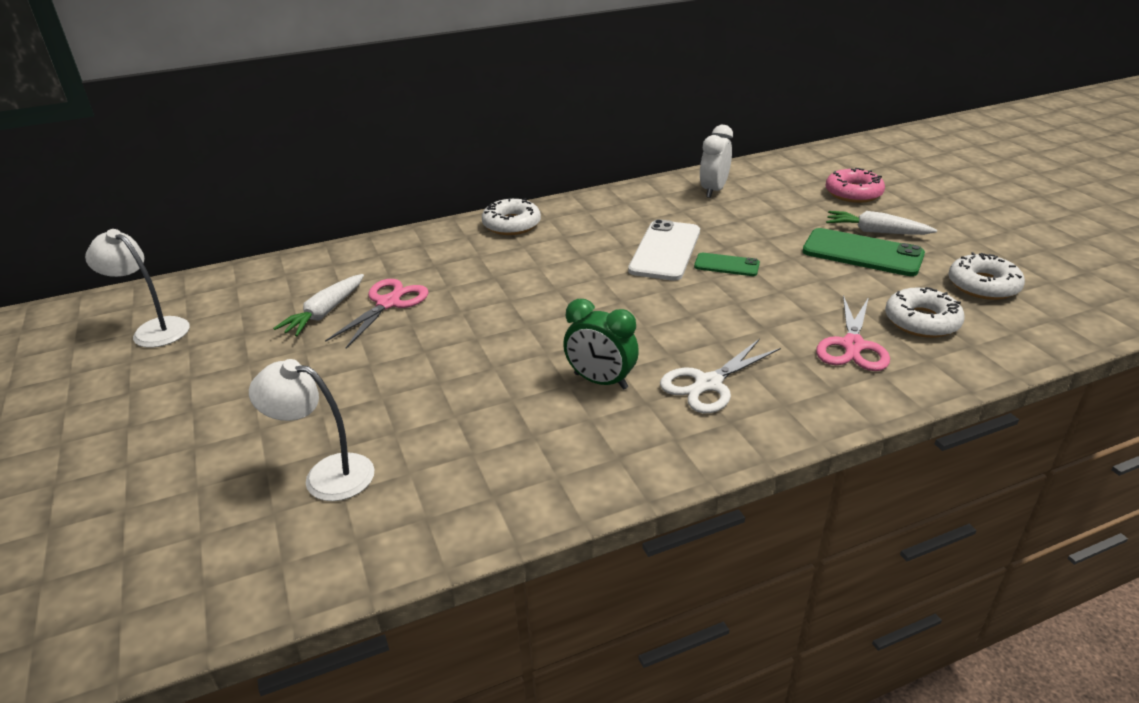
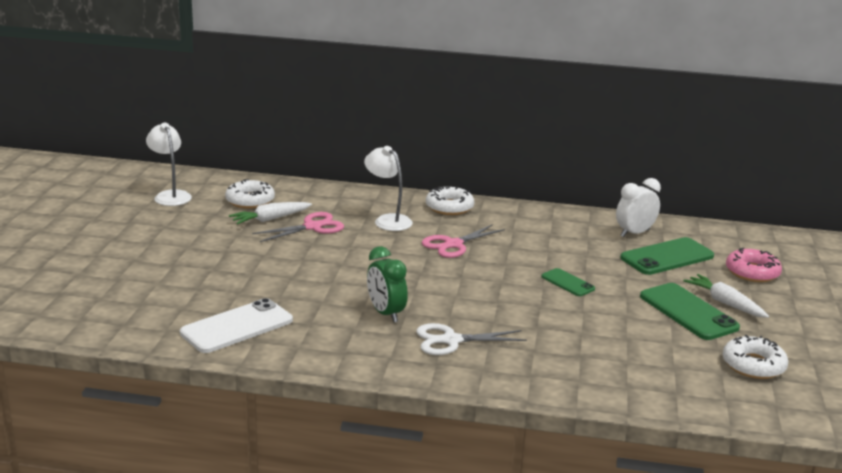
camera: 30 degrees right, 10 degrees down
white lamp [249,359,375,501] -> white lamp moved to [364,146,413,231]
white phone [628,219,700,281] -> white phone moved to [180,298,293,353]
pink scissors [816,295,890,371] -> pink scissors moved to [422,224,505,258]
white donut [885,287,965,338] -> white donut moved to [225,179,275,209]
none -> green phone [620,237,714,275]

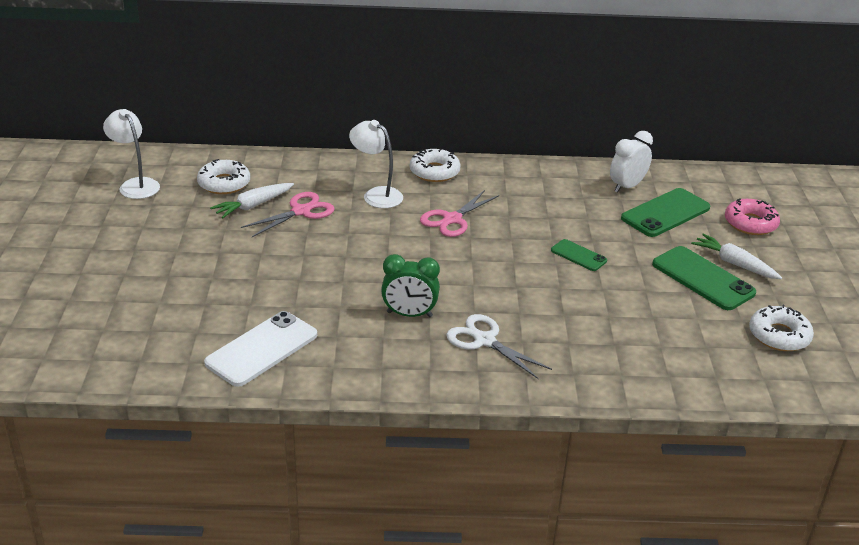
camera: 10 degrees left, 10 degrees up
green clock [367,246,408,322] -> green clock turned 45 degrees counterclockwise [381,254,440,317]
white scissors [416,323,527,355] -> white scissors turned 60 degrees clockwise [446,314,552,379]

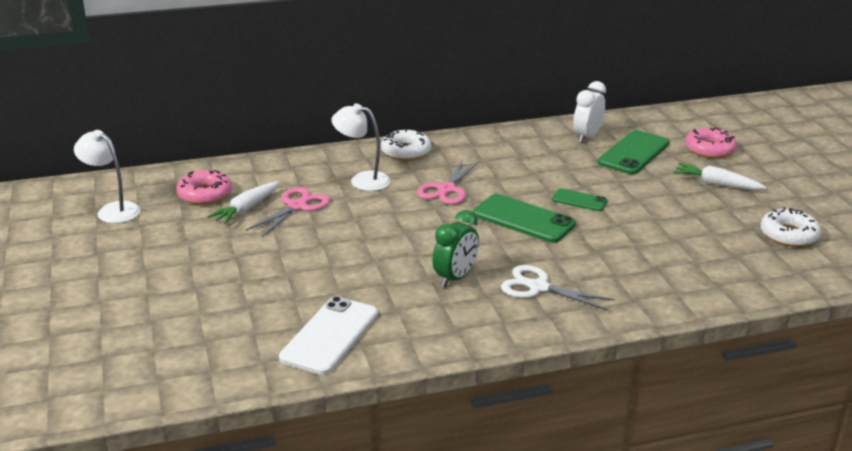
camera: 15 degrees left, 5 degrees down
white donut [197,159,250,194] -> pink donut [176,170,232,205]
green clock [381,254,440,317] -> green clock turned 45 degrees counterclockwise [432,210,479,288]
green phone [652,246,756,310] -> green phone moved to [473,194,576,243]

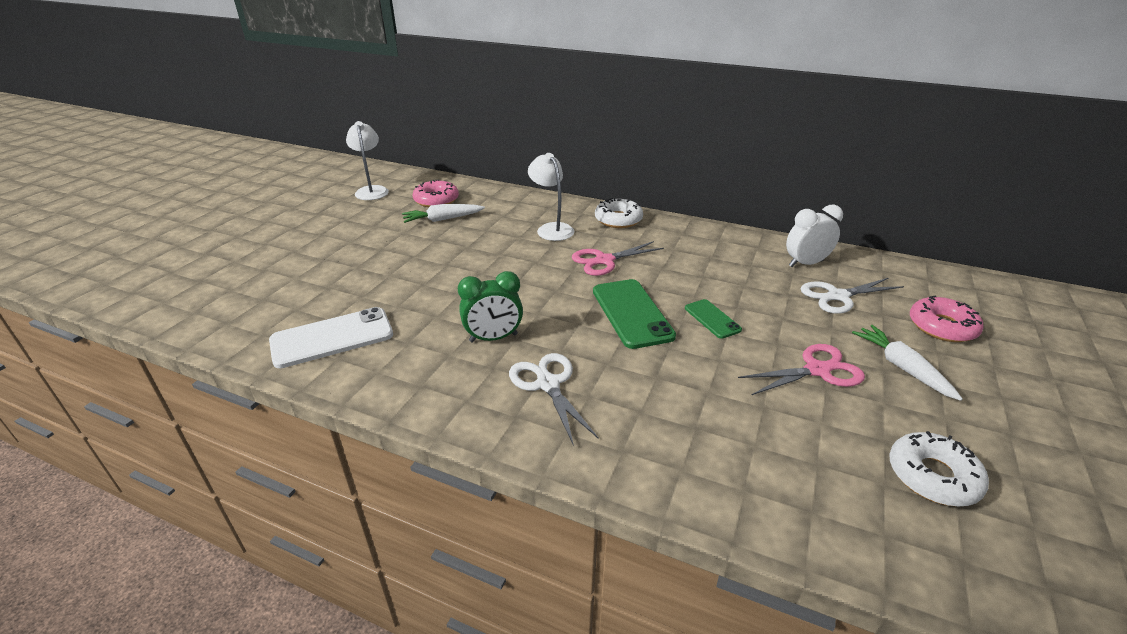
camera: 40 degrees right, 5 degrees up
pink scissors [246,187,330,237] -> pink scissors moved to [738,344,865,395]
green phone [597,130,669,174] -> white scissors [800,278,904,314]

